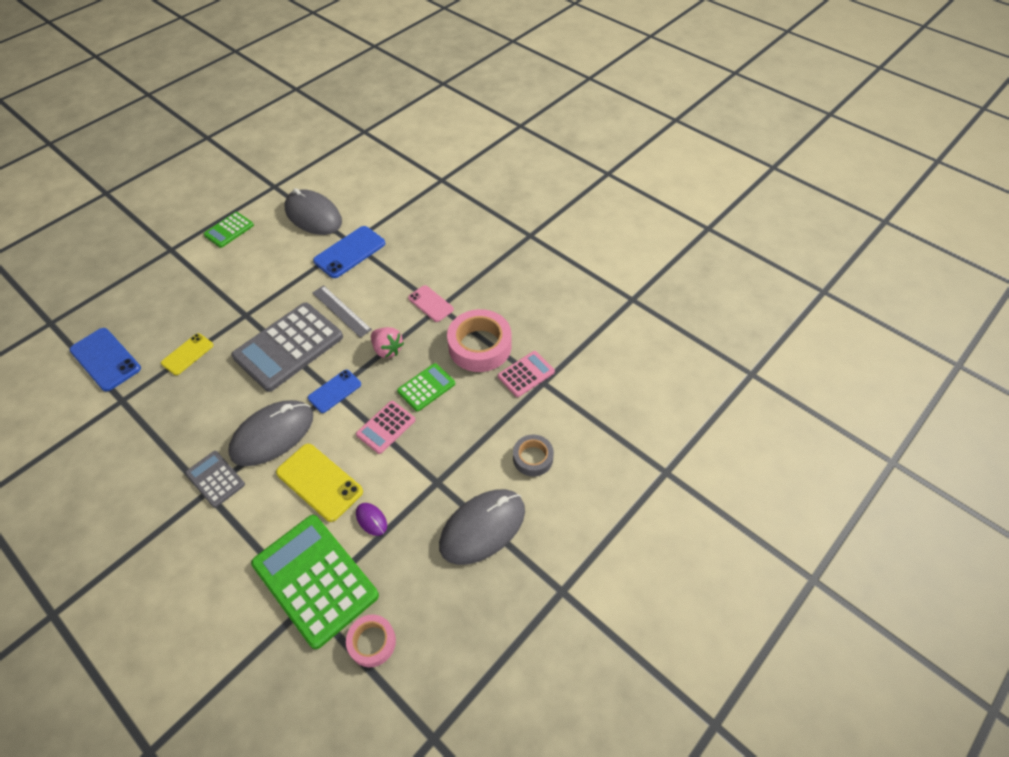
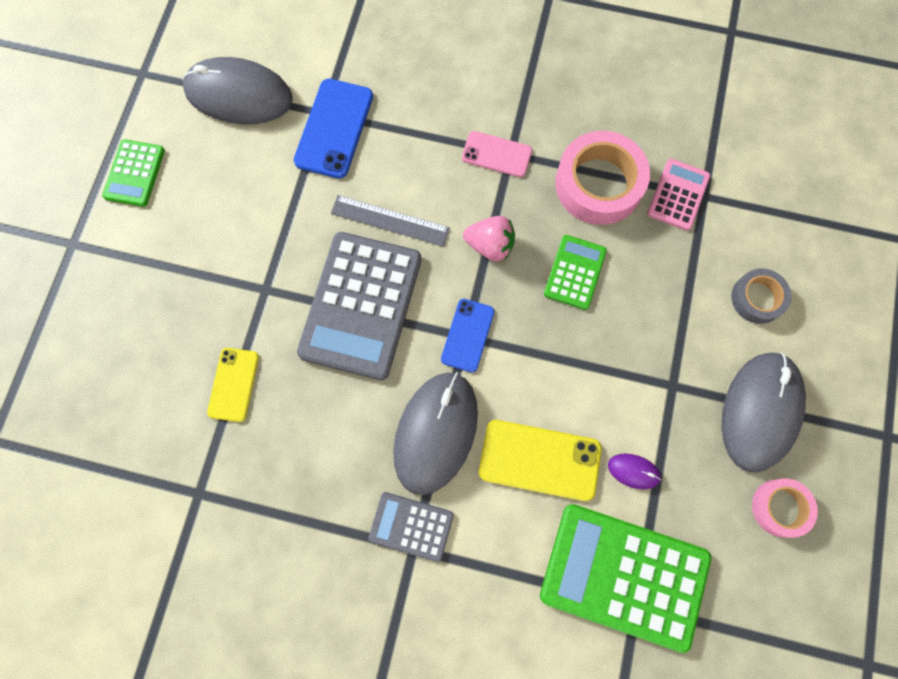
camera: 30 degrees left, 20 degrees up
blue phone [70,328,141,392] -> none
pink tape [346,615,396,667] -> pink tape moved to [752,478,818,538]
pink calculator [356,401,415,454] -> none

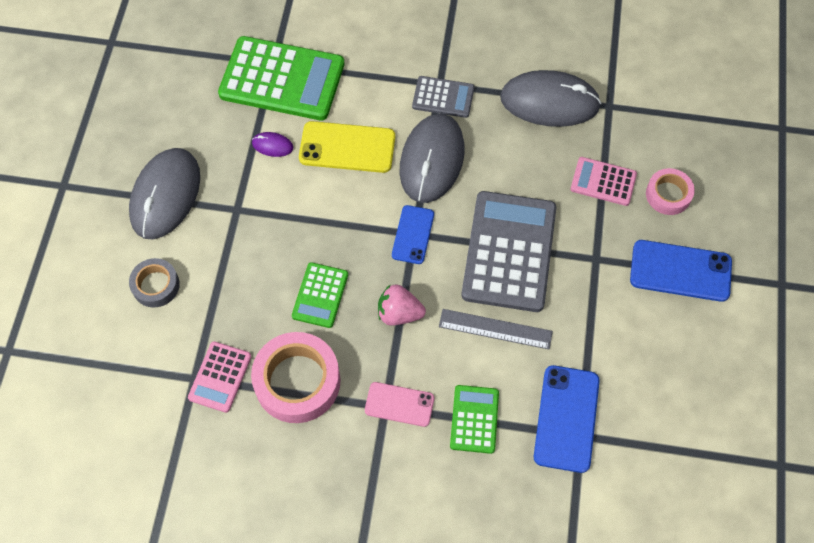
camera: 175 degrees right, 10 degrees down
green calculator [102,139,165,207] -> green calculator moved to [450,385,499,454]
grey mouse [183,57,293,124] -> grey mouse moved to [500,70,601,127]
yellow phone [207,348,259,422] -> pink calculator [570,157,637,206]
pink tape [752,478,818,538] -> pink tape moved to [646,168,695,215]
none -> blue phone [630,240,732,302]

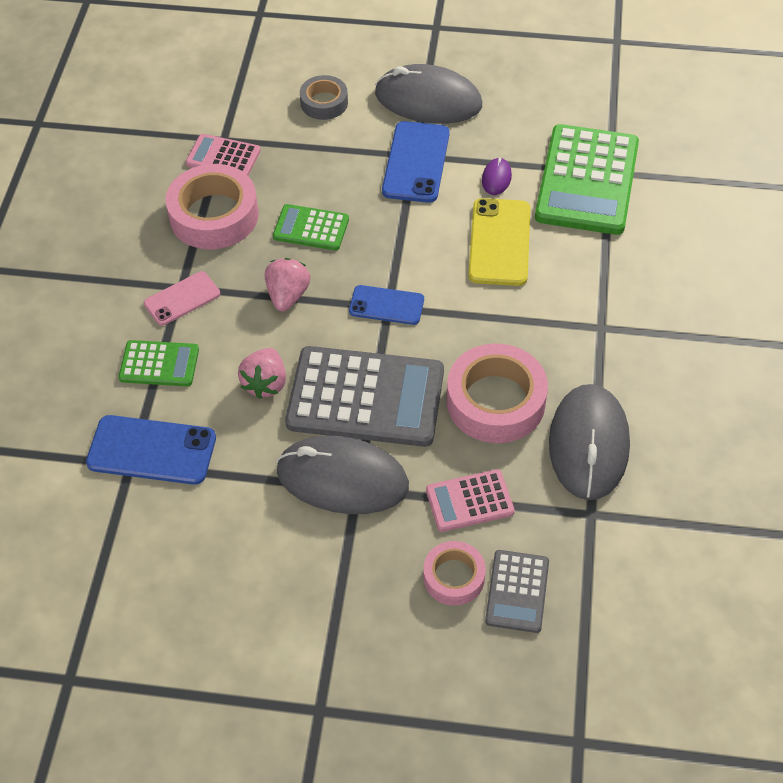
camera: 90 degrees right, 10 degrees down
pink phone [365,382,434,427] -> pink phone turned 45 degrees clockwise [144,271,220,326]
grey mouse [400,114,464,203] -> grey mouse moved to [277,436,409,514]
grey calculator [412,76,474,118] -> grey calculator moved to [485,550,549,633]
grey ruler [439,309,553,349] -> pink strawberry [238,348,286,399]
pink calculator [570,157,637,206] -> pink calculator turned 120 degrees counterclockwise [426,469,515,532]
blue phone [630,240,732,302] -> blue phone moved to [382,121,450,203]
none -> pink tape [447,344,548,443]

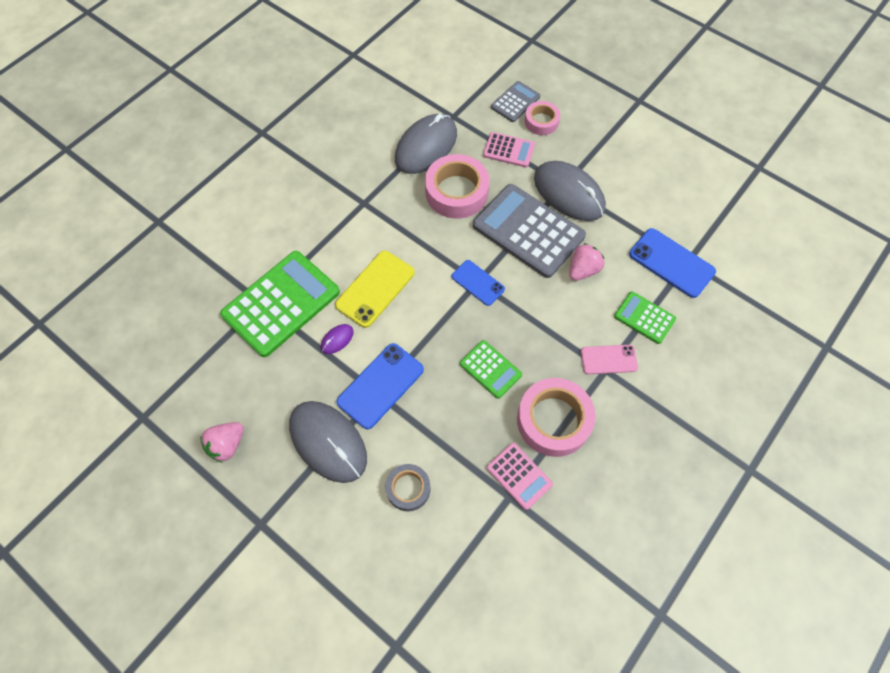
camera: 150 degrees left, 10 degrees up
pink strawberry [265,258,310,311] -> pink strawberry moved to [200,422,244,463]

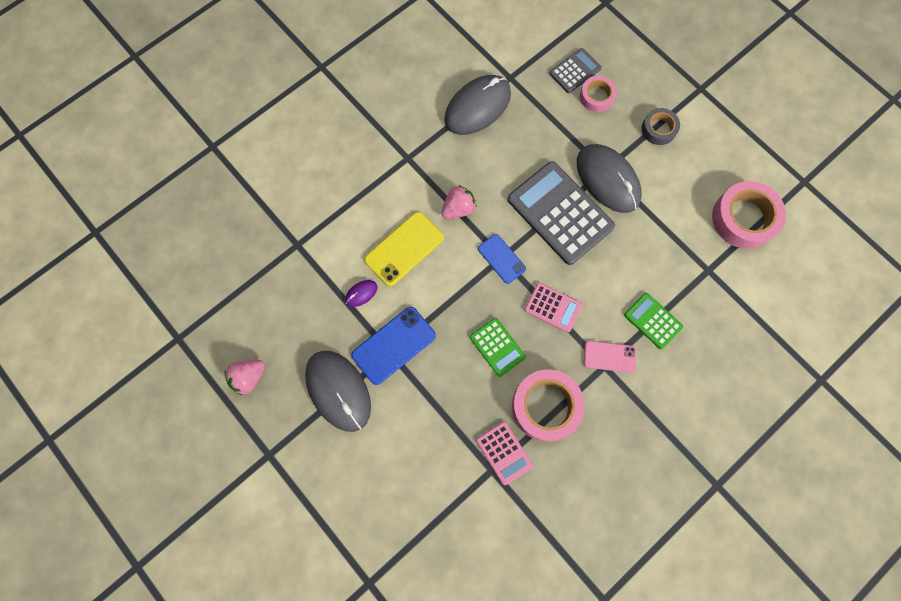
camera: 10 degrees right, 10 degrees up
green calculator [220,251,340,357] -> none
grey tape [385,464,431,511] -> grey tape moved to [641,108,680,145]
pink tape [425,154,490,219] -> pink tape moved to [712,181,786,249]
pink calculator [483,132,535,167] -> pink calculator moved to [524,283,583,333]
pink strawberry [569,243,605,281] -> pink strawberry moved to [441,185,477,219]
blue phone [629,228,716,298] -> none

